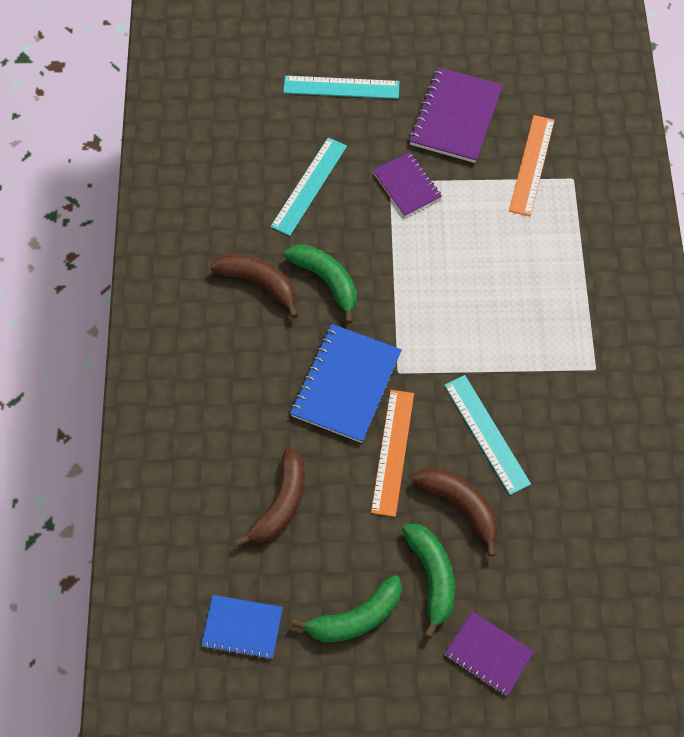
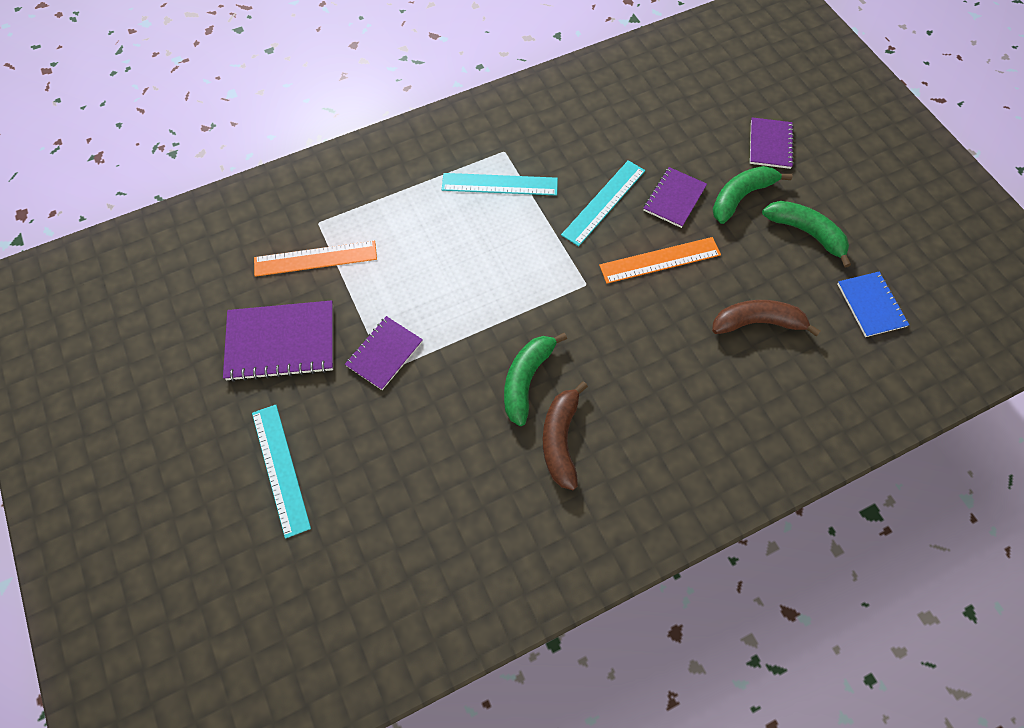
camera: 115 degrees left, 0 degrees up
turquoise ruler [270,137,347,236] -> turquoise ruler moved to [442,173,558,196]
blue notebook [290,324,402,443] -> none
brown banana [412,468,498,557] -> purple notebook [643,167,707,228]

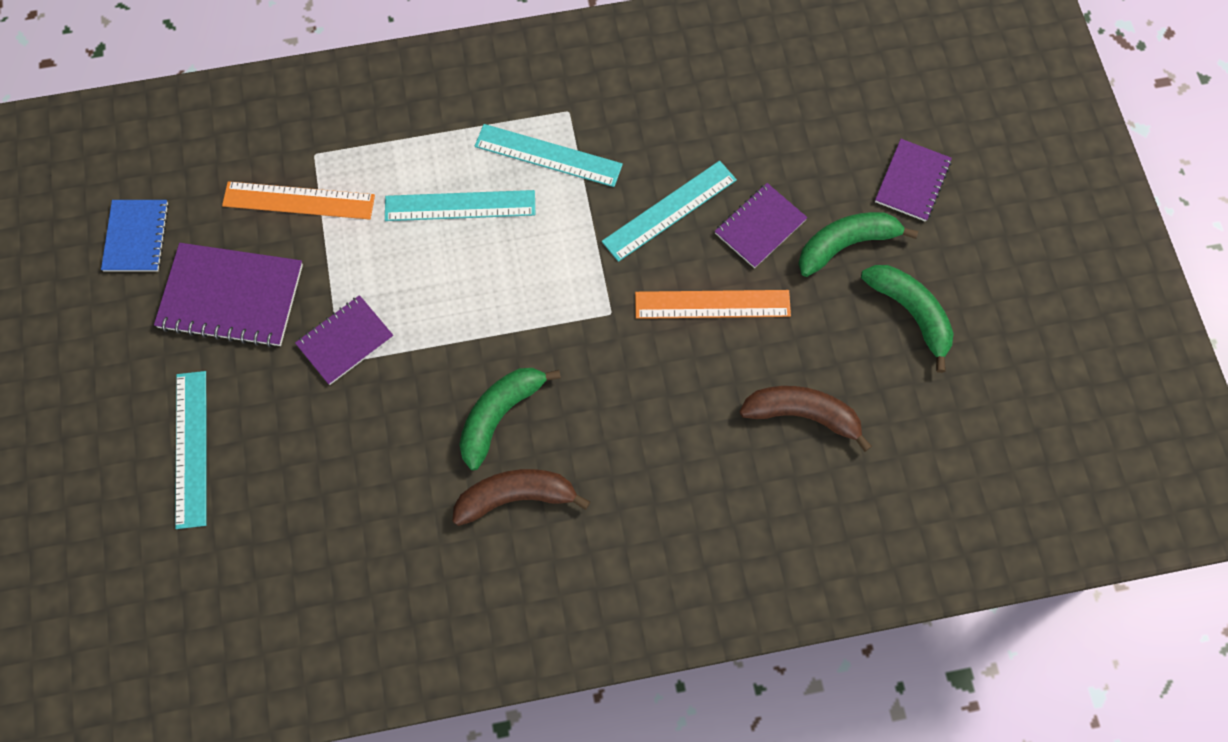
camera: 15 degrees right, 5 degrees up
brown banana [543,381,588,490] -> brown banana turned 60 degrees clockwise [452,469,590,526]
blue notebook [837,271,909,337] -> blue notebook moved to [101,200,169,272]
none -> turquoise ruler [385,190,535,221]

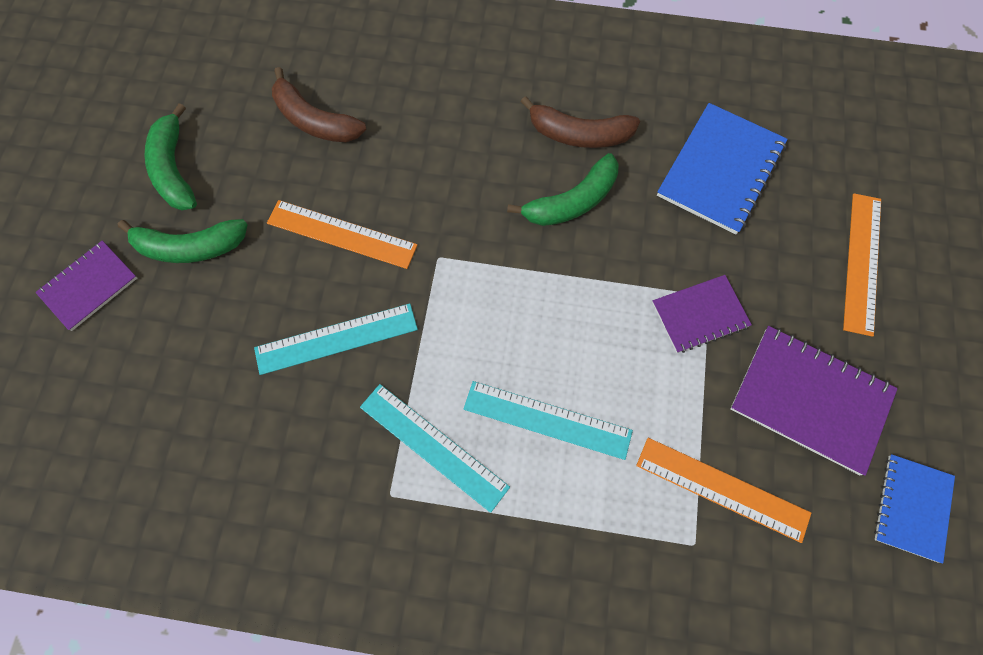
camera: 160 degrees left, 0 degrees up
turquoise ruler [175,371,207,529] -> orange ruler [843,193,881,337]
purple notebook [715,183,808,268] -> none
none -> blue notebook [657,103,788,234]

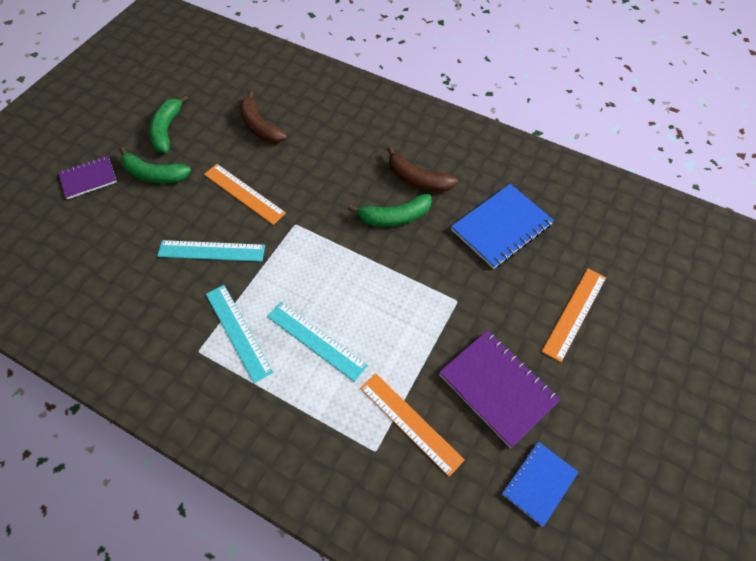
camera: 20 degrees right, 10 degrees down
purple notebook [652,275,752,353] -> none

